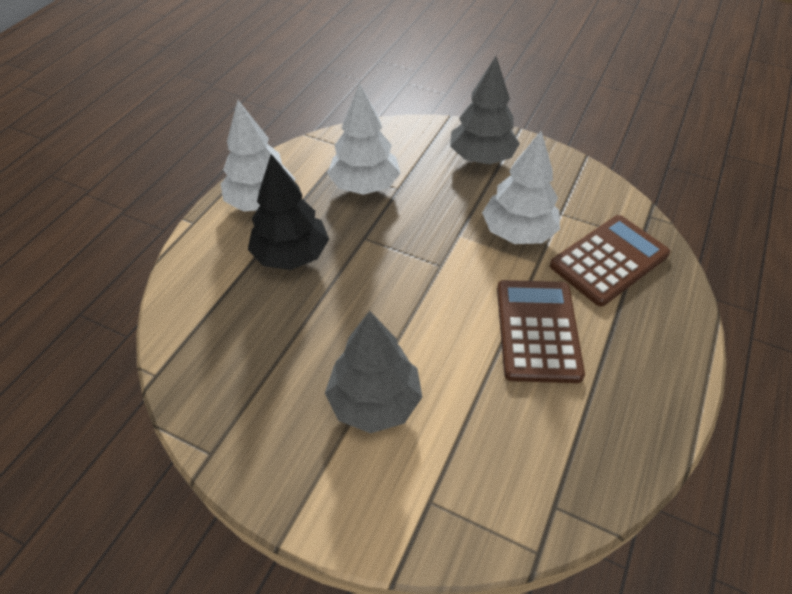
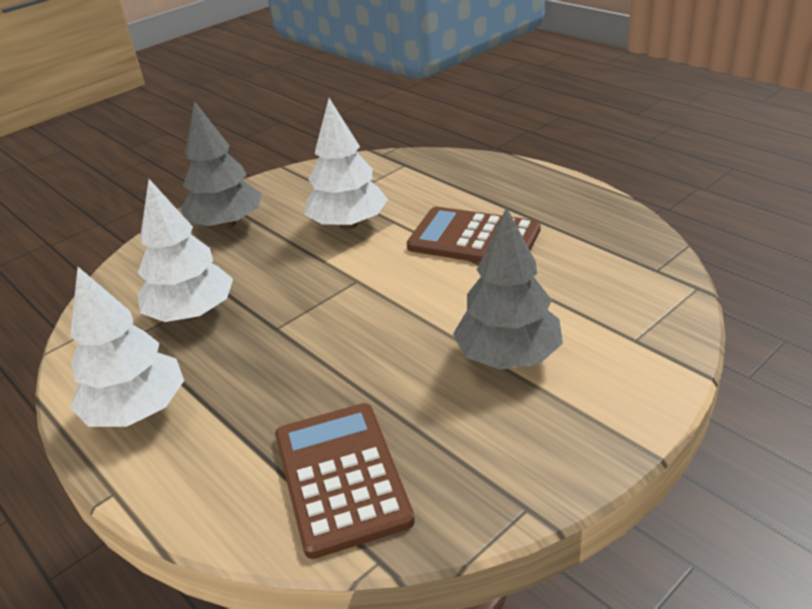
camera: 65 degrees left, 15 degrees down
black tree [248,154,329,270] -> none
brown calculator [550,215,670,306] -> brown calculator moved to [275,403,415,559]

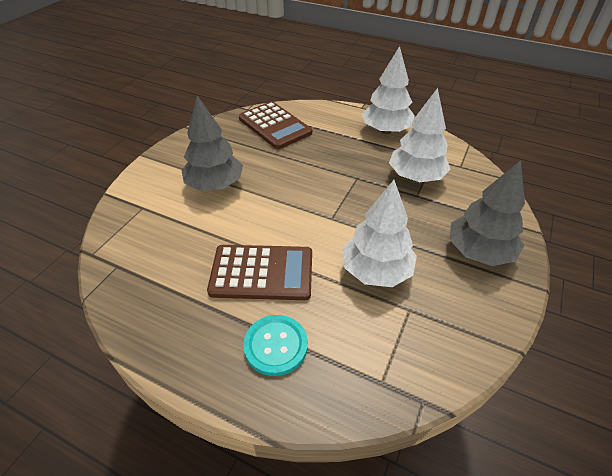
camera: 155 degrees right, 10 degrees up
none -> turquoise button [243,315,308,376]

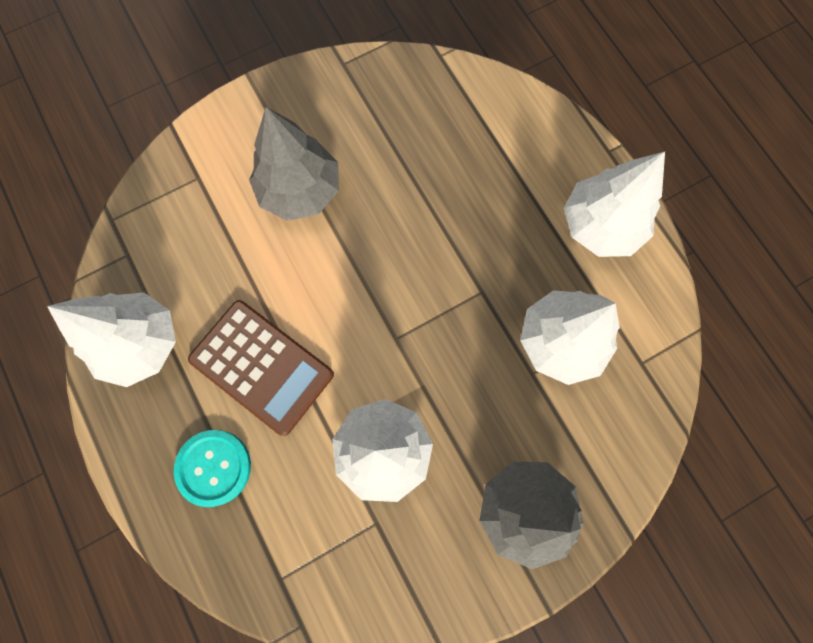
camera: 35 degrees right, 30 degrees up
brown calculator [239,101,312,149] -> none
none -> white tree [47,292,176,387]

